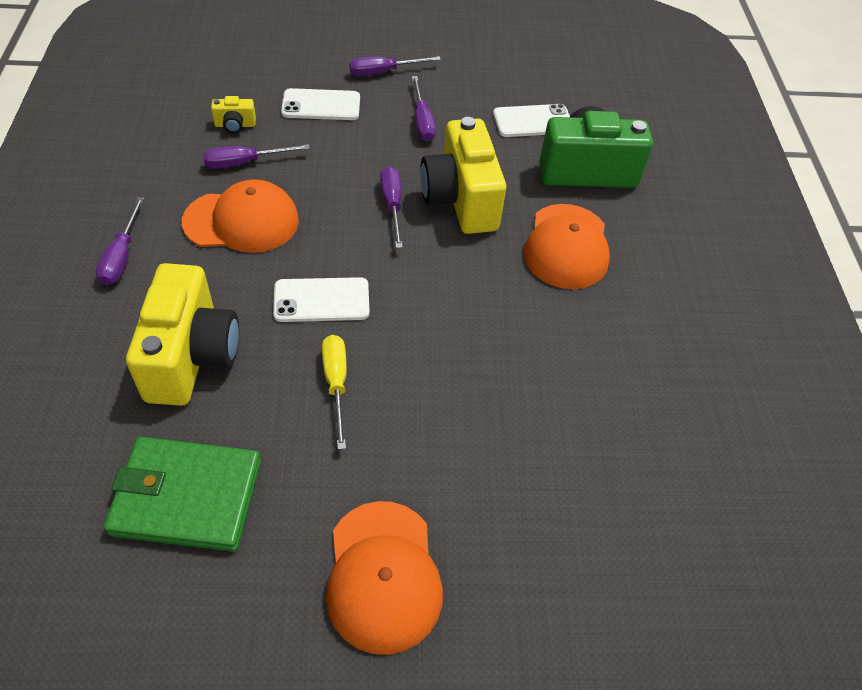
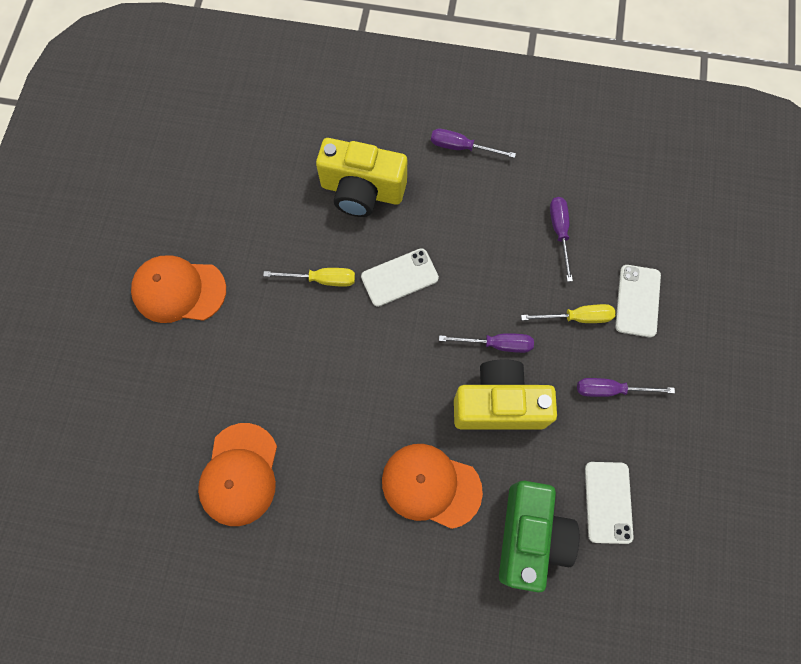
camera: 105 degrees right, 20 degrees up
green wallet [104,437,261,552] -> none
orange cap [182,179,299,253] -> orange cap moved to [198,423,277,526]
yellow camera [211,96,256,133] -> none
white phone [273,277,370,322] -> white phone turned 60 degrees clockwise [361,248,439,307]
purple screwdriver [349,56,441,76] -> none
none -> yellow screwdriver [521,304,615,323]

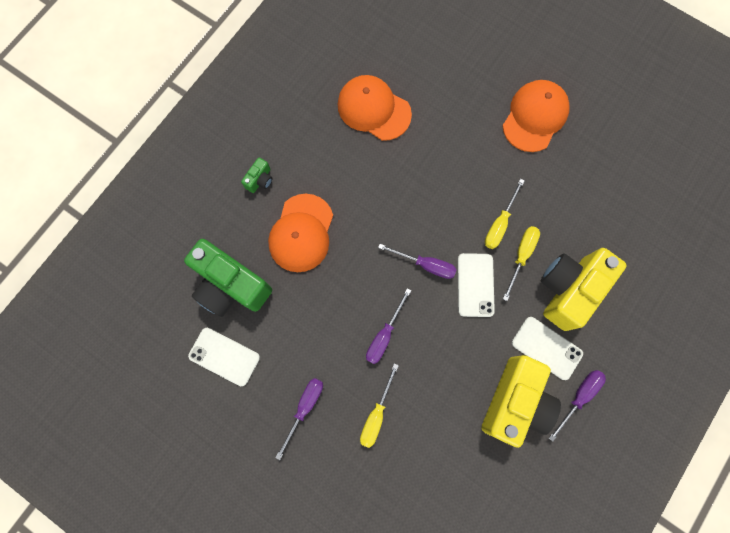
camera: 115 degrees right, 5 degrees up
orange cap [382,444,483,529] -> orange cap turned 150 degrees clockwise [268,194,333,272]
yellow camera [454,359,557,430] -> yellow camera moved to [482,355,561,448]
purple screwdriver [550,197,573,282] -> purple screwdriver moved to [378,244,457,279]
white phone [615,265,661,337] -> white phone moved to [512,317,583,380]
none -> green camera [241,157,272,193]
none -> yellow screwdriver [503,226,540,301]

